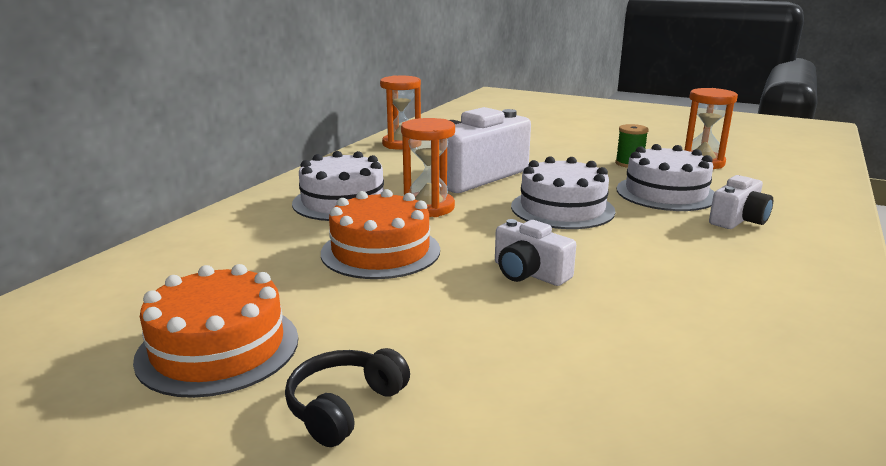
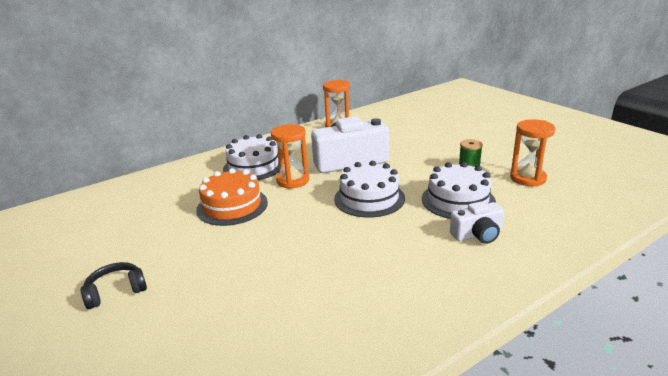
camera: 30 degrees right, 5 degrees up
orange cake [133,264,298,398] -> none
white camera [495,219,576,286] -> none

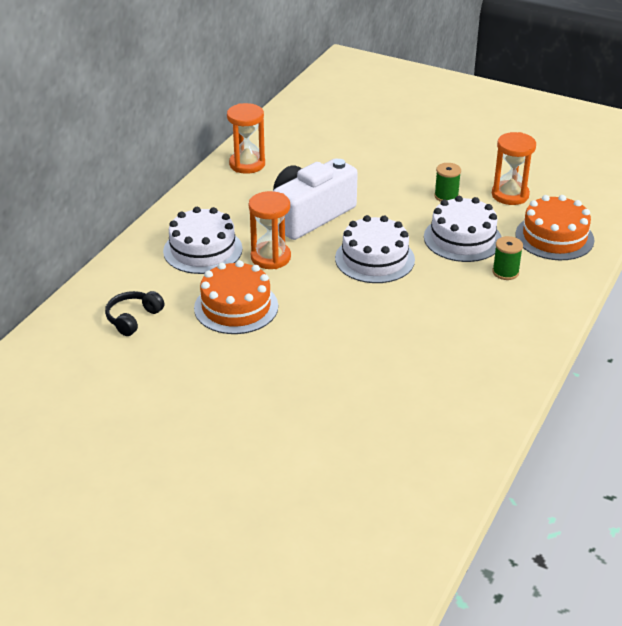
camera: 30 degrees left, 10 degrees up
black headphones [81,262,147,309] -> black headphones moved to [105,291,164,336]
white camera [450,202,504,244] -> green spool [492,236,523,280]
none -> orange cake [516,195,594,260]

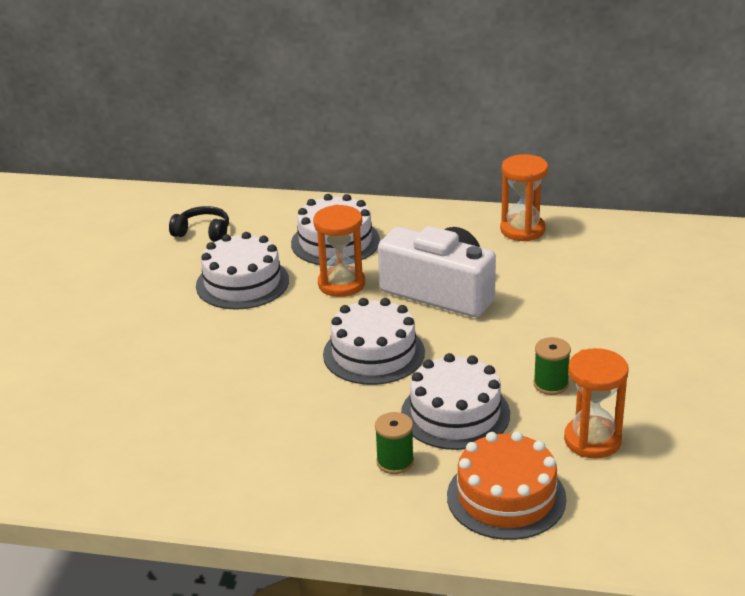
camera: 75 degrees right, 5 degrees down
orange cake [194,260,278,334] -> white cake [196,232,289,310]

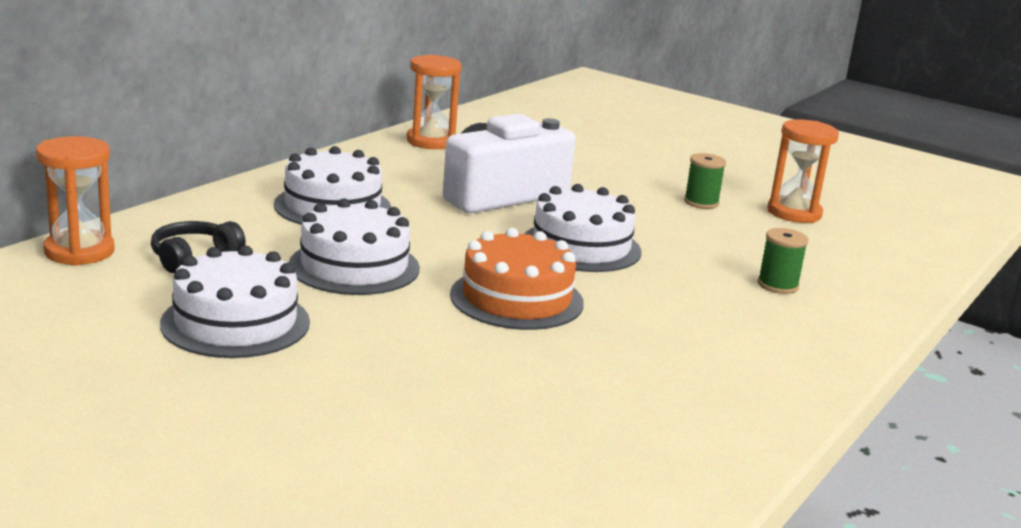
camera: 70 degrees left, 10 degrees down
orange hourglass [313,205,365,297] -> orange hourglass moved to [36,136,115,266]
white cake [401,353,510,450] -> white cake moved to [160,245,310,358]
orange cake [447,431,567,540] -> orange cake moved to [450,228,584,330]

